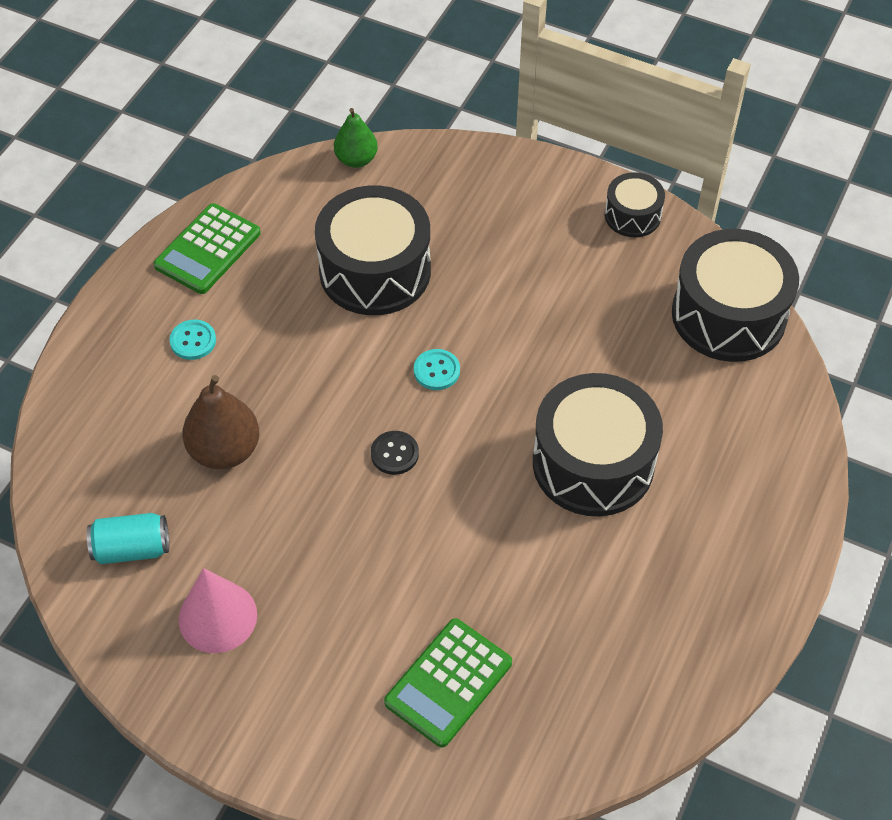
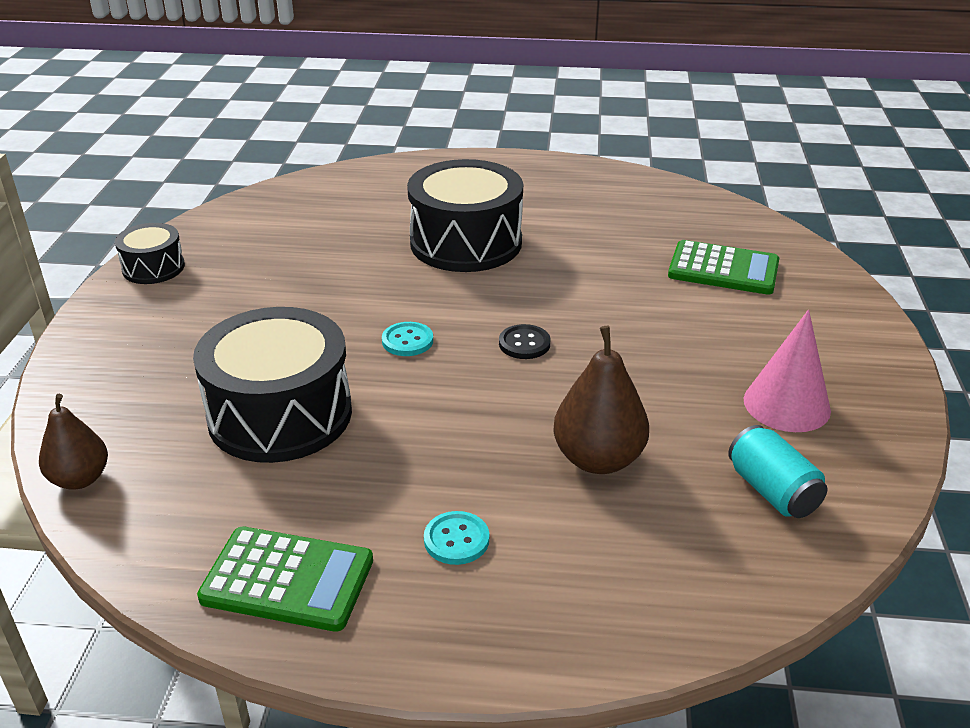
camera: 110 degrees left, 20 degrees down
green pear [334,108,378,168] -> brown pear [39,394,108,490]
black drum [672,229,799,362] -> none

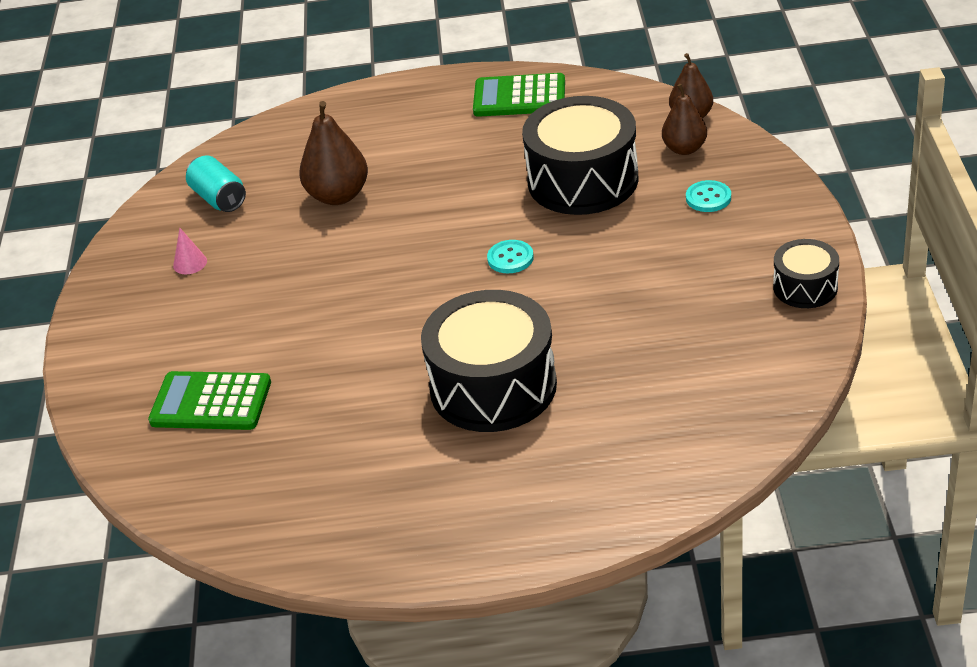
camera: 175 degrees right, 5 degrees up
turquoise button [424,511,489,565] -> turquoise button moved to [686,180,731,212]
black button [499,324,551,359] -> none
pink cone [744,310,831,432] -> pink cone [173,228,207,274], size x0.50
none -> brown pear [662,84,707,155]

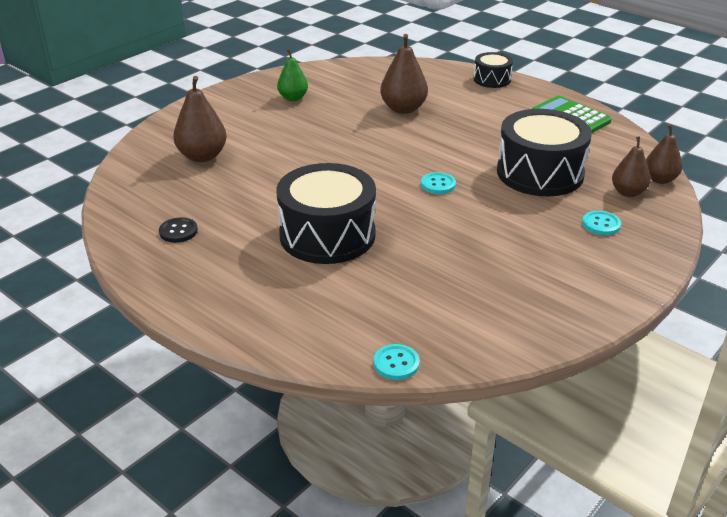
camera: 40 degrees right, 5 degrees down
green calculator [148,371,271,430] -> brown pear [173,76,227,162]
pink cone [173,228,207,274] -> green pear [277,49,308,101]
turquoise can [186,155,246,212] -> none
black drum [773,239,839,308] -> black drum moved to [473,52,513,88]
none -> black button [159,217,198,243]
none -> turquoise button [374,344,420,380]

